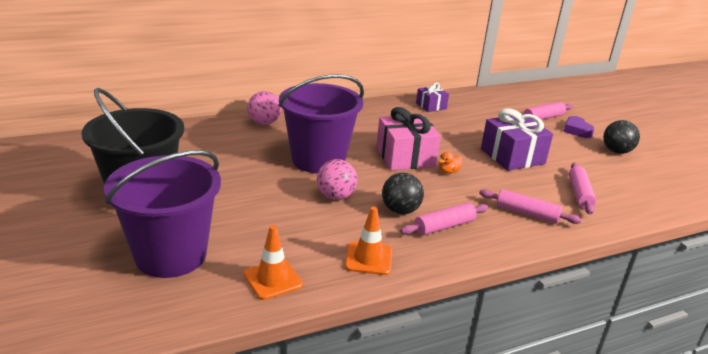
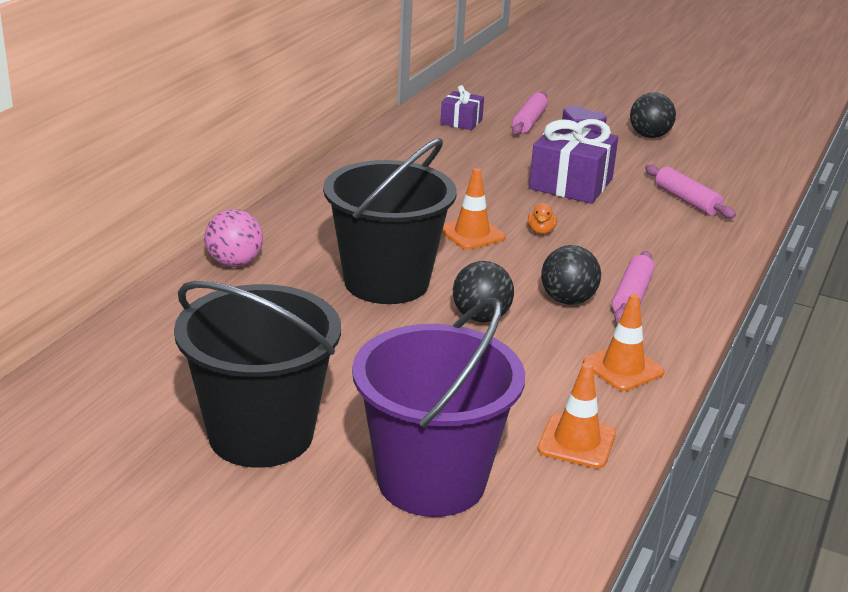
camera: 40 degrees left, 0 degrees up
purple bucket [278,74,364,173] -> black bucket [323,138,457,304]
pink ball [317,159,358,200] -> black ball [453,261,514,322]
pink gift [376,107,441,170] -> orange traffic cone [442,168,506,249]
purple gift [416,82,449,112] -> purple gift moved to [440,85,484,130]
pink rolling pin [479,189,581,224] -> none

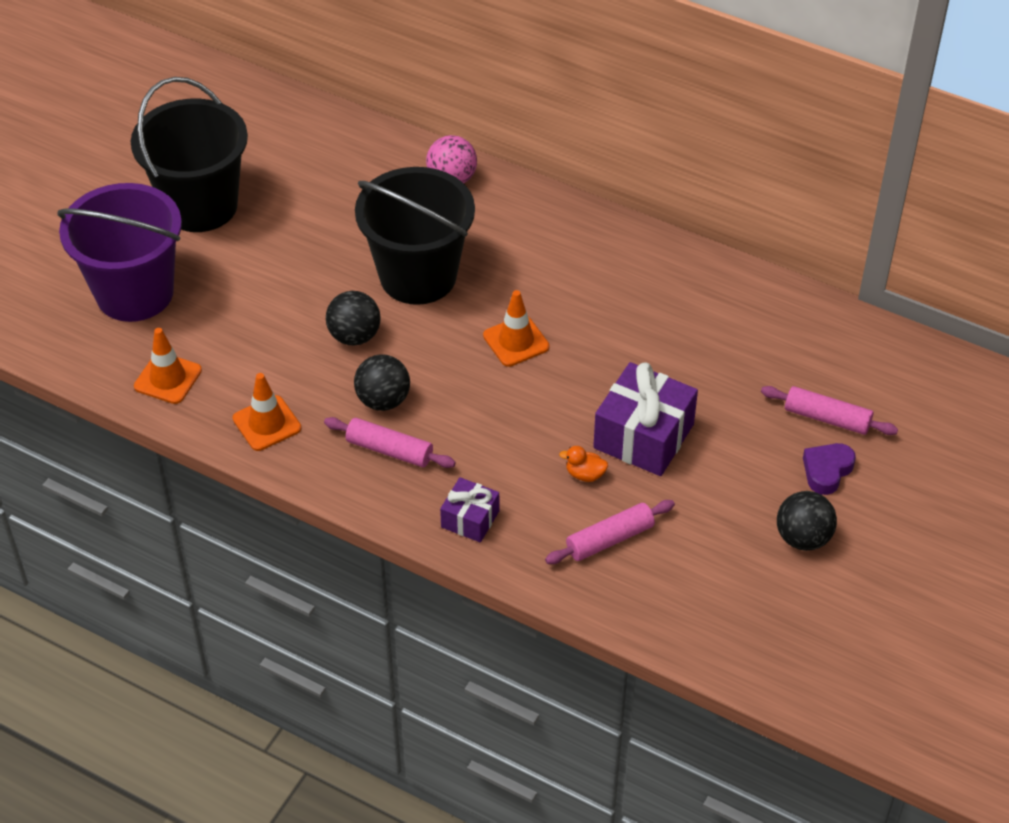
camera: 95 degrees right, 20 degrees up
purple gift [440,85,484,130] -> purple gift moved to [440,477,499,543]
orange duck [528,203,557,235] -> orange duck moved to [559,446,608,482]

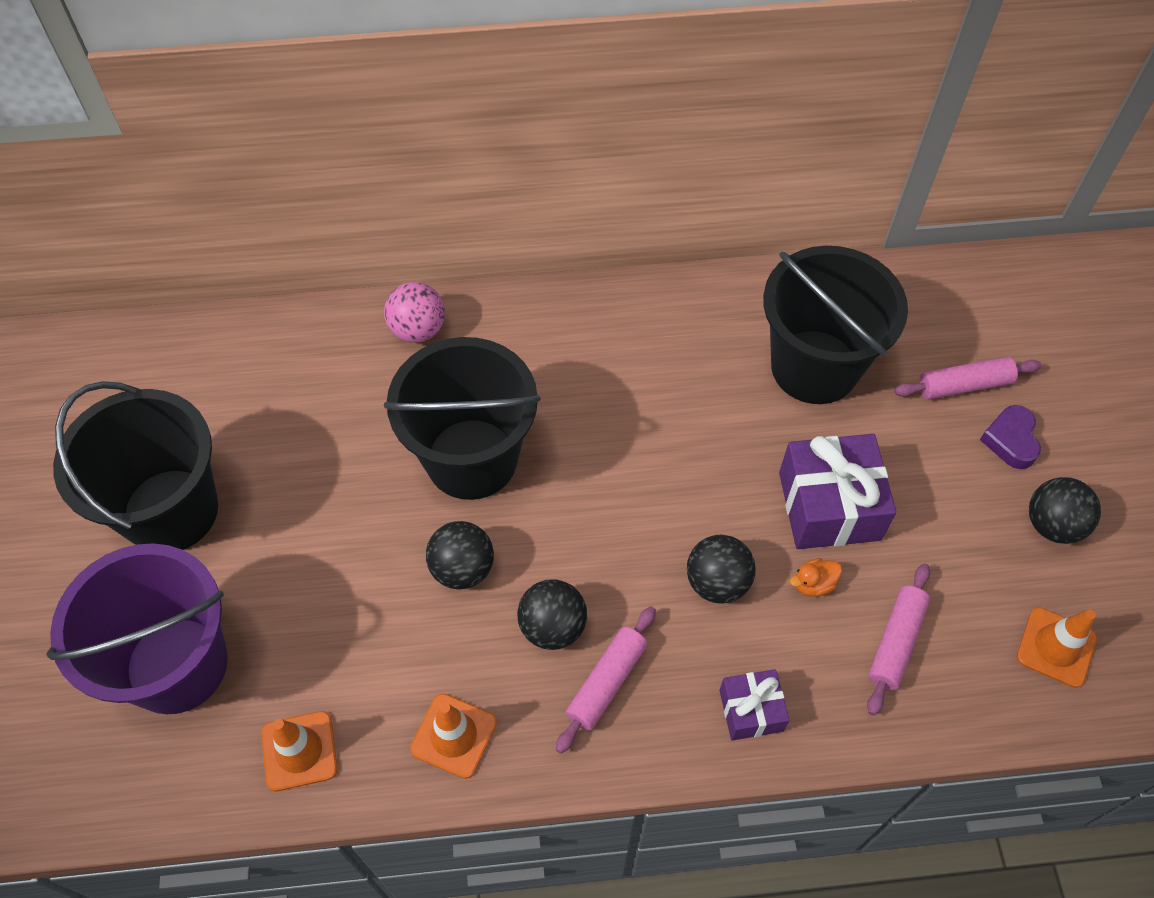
camera: 35 degrees left, 10 degrees up
pink rolling pin [324,417,456,468] -> pink rolling pin turned 45 degrees counterclockwise [556,606,656,753]
orange traffic cone [483,290,550,367] -> orange traffic cone moved to [1017,607,1097,688]
none -> black ball [687,535,756,604]
none -> black bucket [763,246,908,404]

